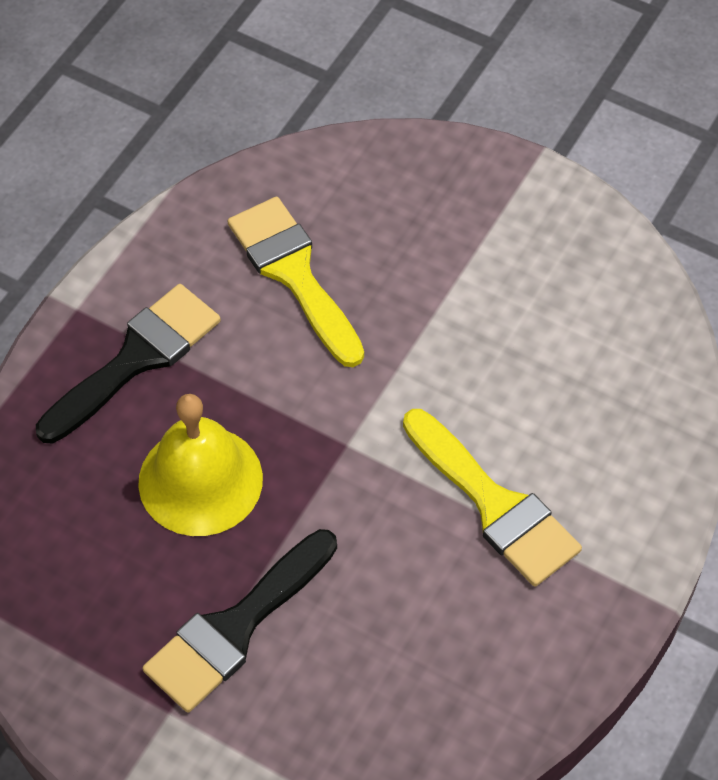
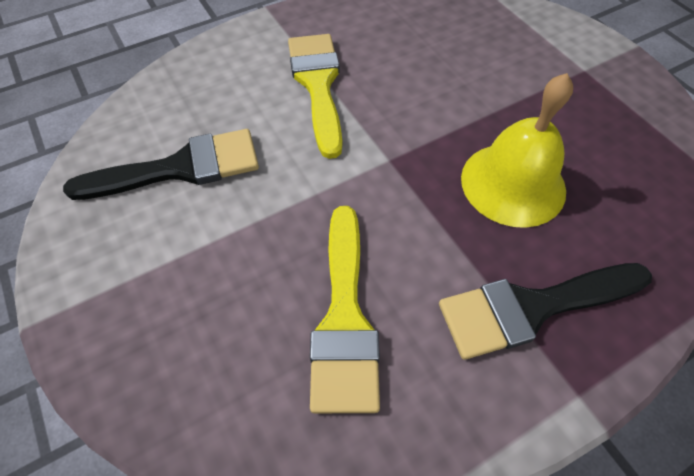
camera: 150 degrees left, 0 degrees up
black brush [143,529,337,713] -> black brush moved to [63,129,259,200]

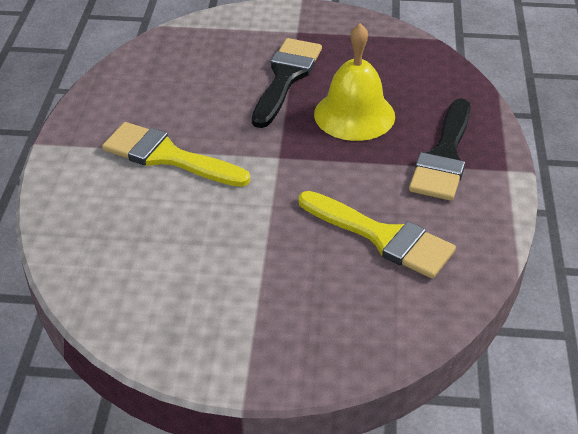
camera: 55 degrees left, 15 degrees down
black brush [63,129,259,200] -> black brush moved to [252,38,322,128]

